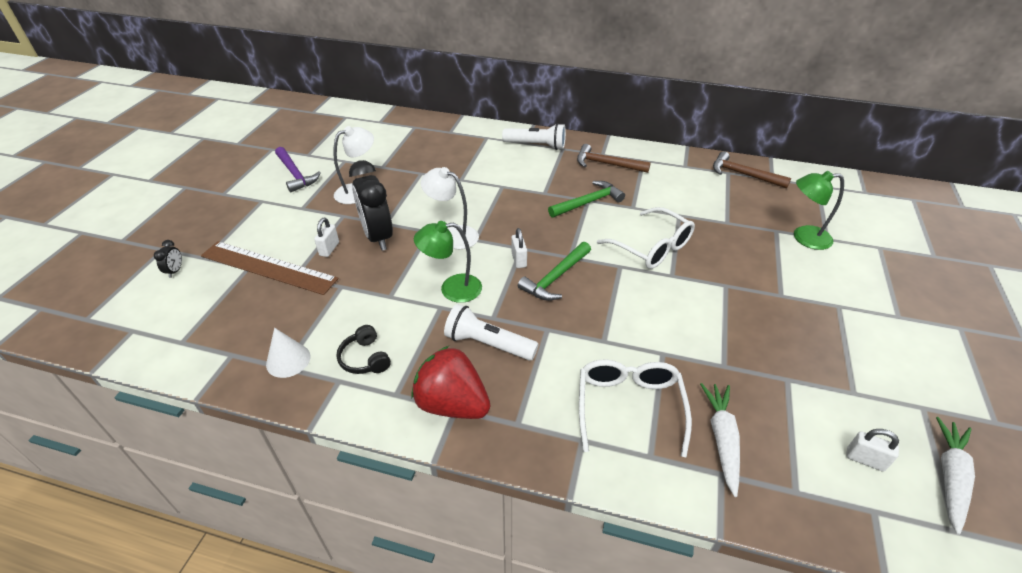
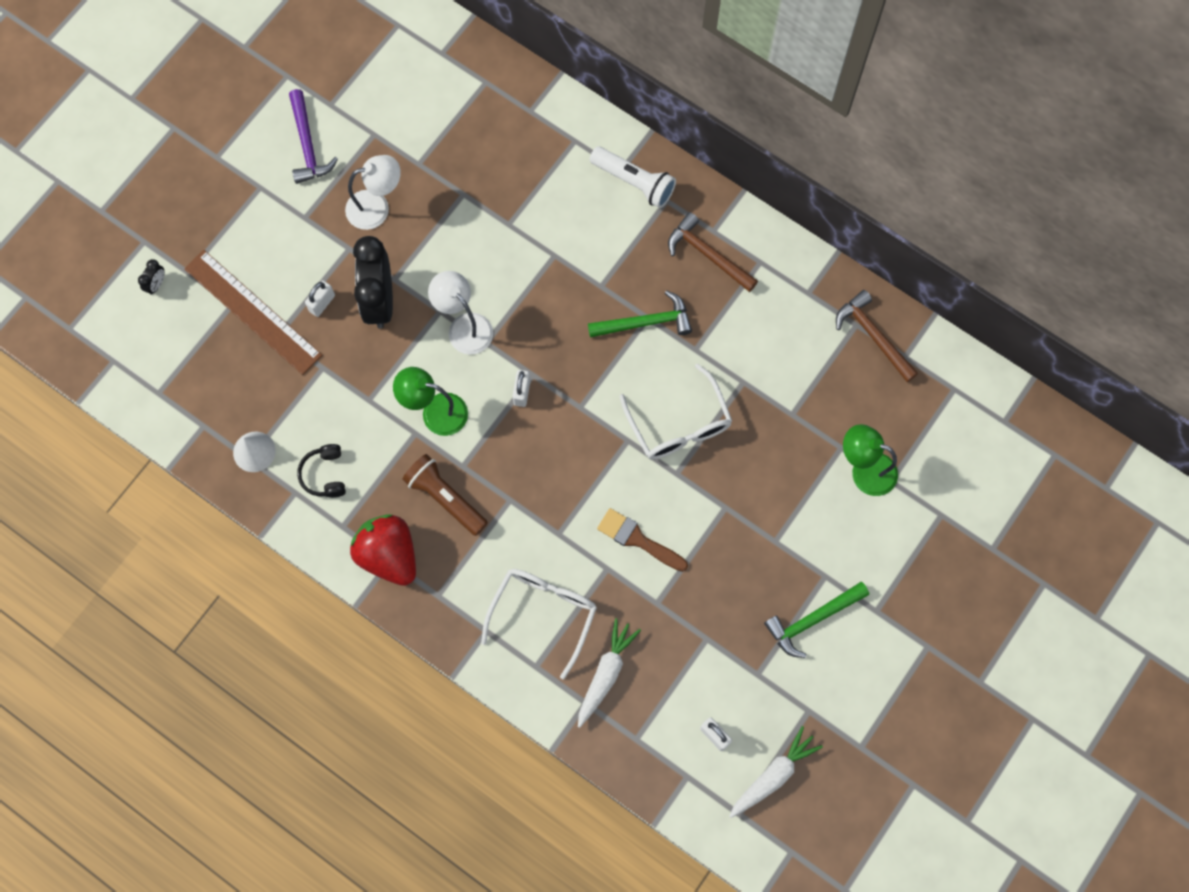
camera: 20 degrees right, 30 degrees up
white flashlight [444,304,539,361] -> brown flashlight [402,454,488,536]
green hammer [518,242,591,301] -> green hammer moved to [764,582,869,658]
none -> brown brush [597,508,688,572]

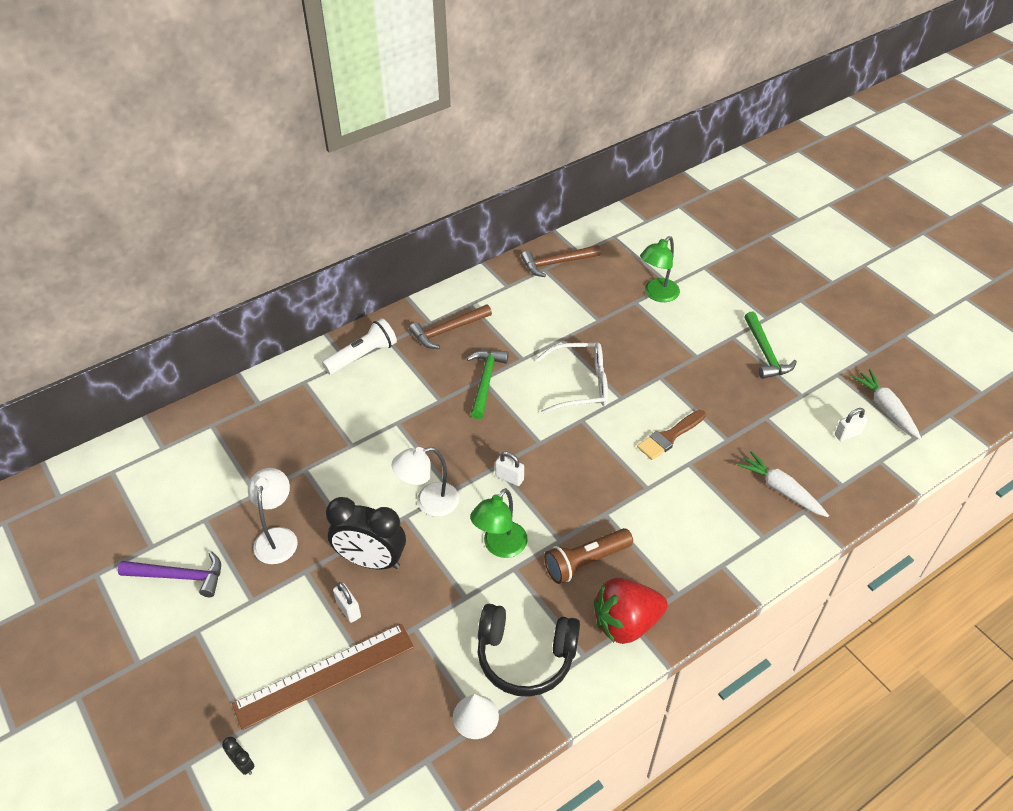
camera: 70 degrees left, 25 degrees down
black headphones [297,444,346,498] -> black headphones [478,604,580,697], size x1.85
white glasses [481,569,597,679] -> none

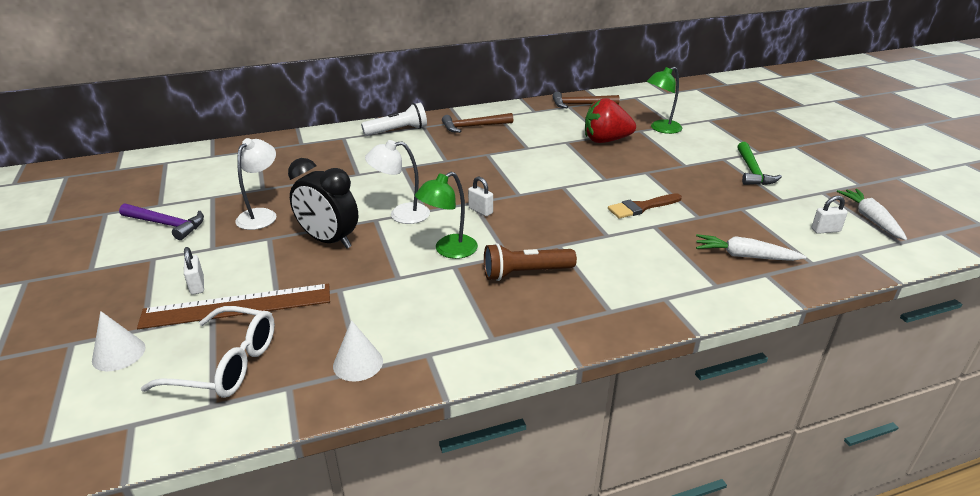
camera: 15 degrees right, 15 degrees down
black clock [222,737,255,775] -> white cone [92,311,146,371]
white padlock [333,582,361,623] -> white padlock moved to [184,247,204,295]
green hammer [467,350,509,419] -> none
black headphones [478,604,580,697] -> none
white glasses [536,342,608,414] -> white glasses moved to [141,306,275,398]
red strawberry [594,578,668,644] -> red strawberry moved to [585,98,636,143]
white carrot [737,451,829,517] -> white carrot turned 45 degrees counterclockwise [696,234,806,261]

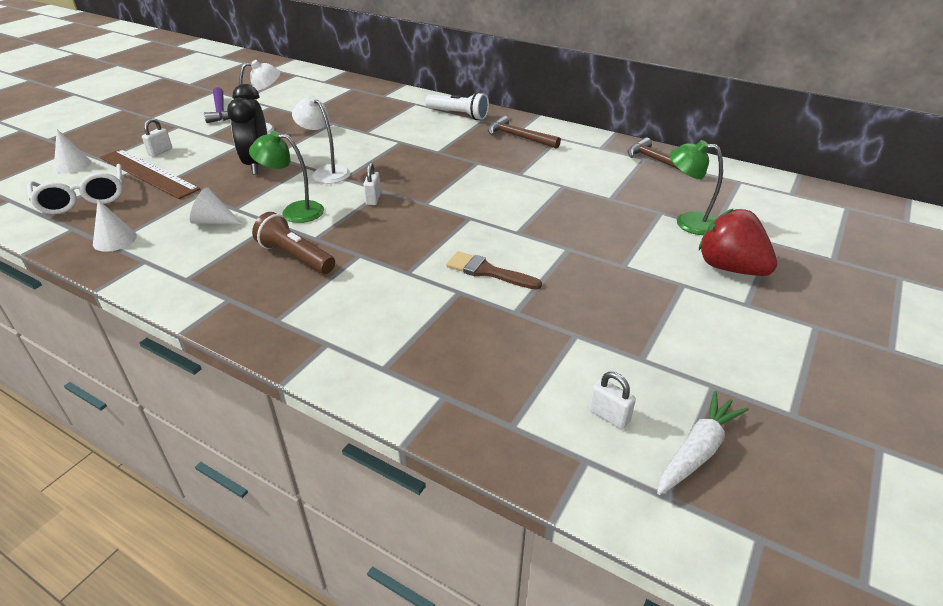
camera: 50 degrees right, 5 degrees up
red strawberry [585,98,636,143] -> red strawberry moved to [699,208,777,276]
white carrot [696,234,806,261] -> none
green hammer [737,142,782,185] -> none
none -> white cone [190,187,242,224]

